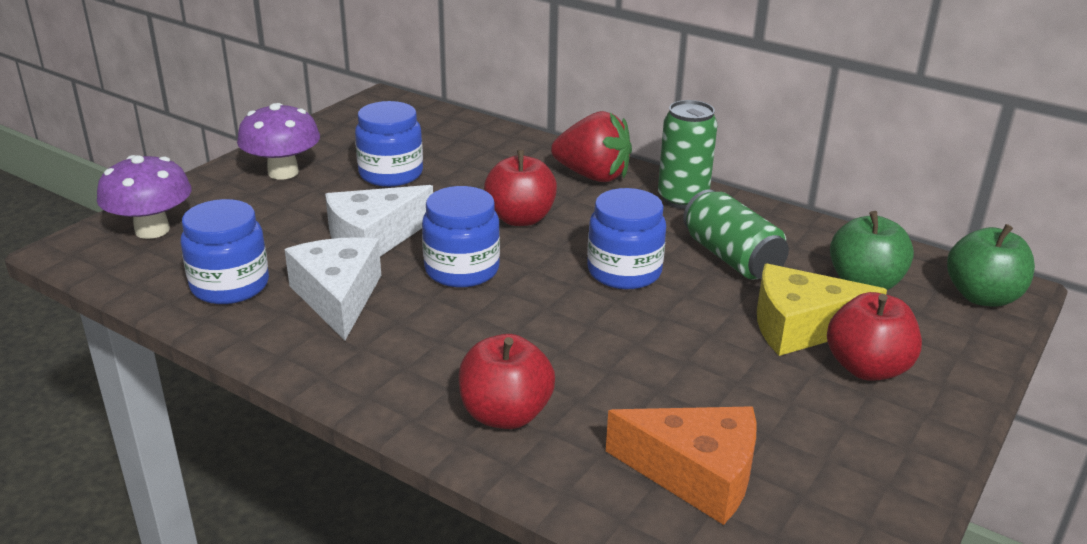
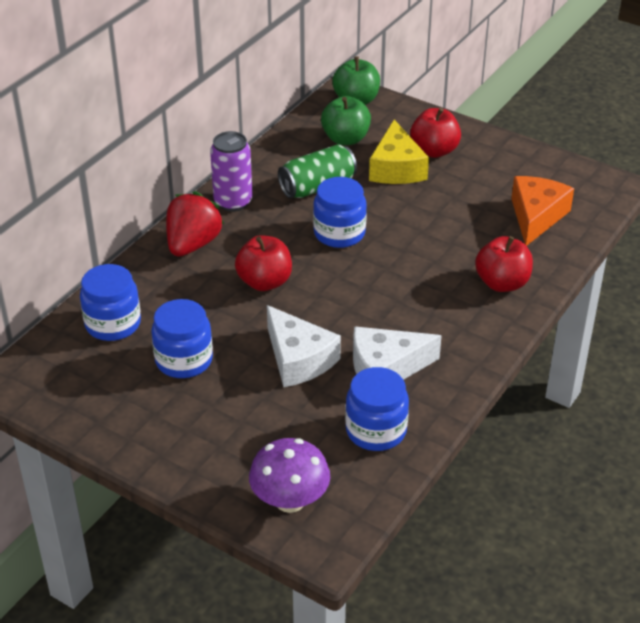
camera: 90 degrees left, 10 degrees up
purple mushroom [237,103,320,180] -> none
blue jar [422,186,500,287] -> blue jar moved to [80,264,141,341]
green can [658,100,718,209] -> purple can [210,131,253,212]

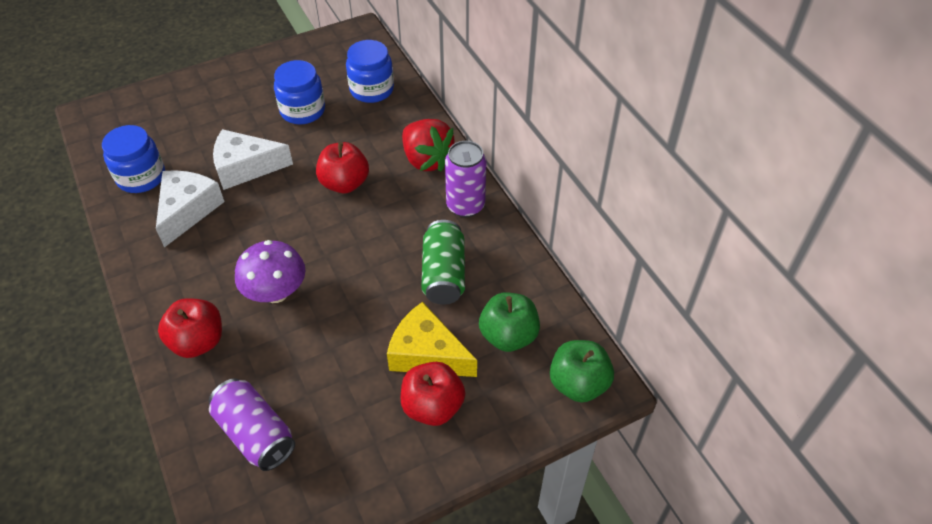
camera: 120 degrees right, 10 degrees up
purple mushroom [249,438,330,513] -> purple mushroom moved to [235,240,305,303]
blue jar [313,177,367,248] -> none
orange cheese [511,176,574,246] -> purple can [209,378,295,471]

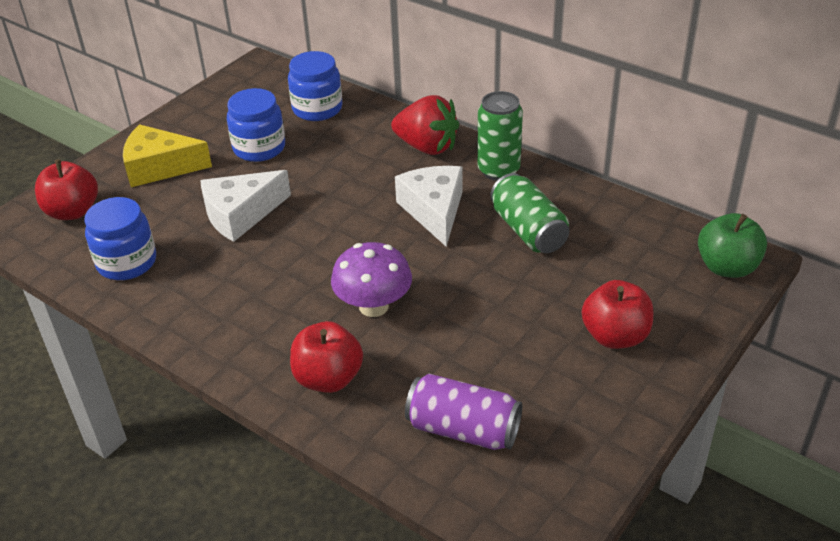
camera: 25 degrees left, 10 degrees down
white cheese [156,170,225,248] -> white cheese moved to [395,166,463,247]
red apple [316,142,369,193] -> red apple moved to [35,159,98,220]
yellow cheese [387,302,477,377] -> yellow cheese moved to [123,124,212,187]
purple can [445,141,486,217] -> green can [477,91,523,181]
green apple [479,293,540,352] -> none

